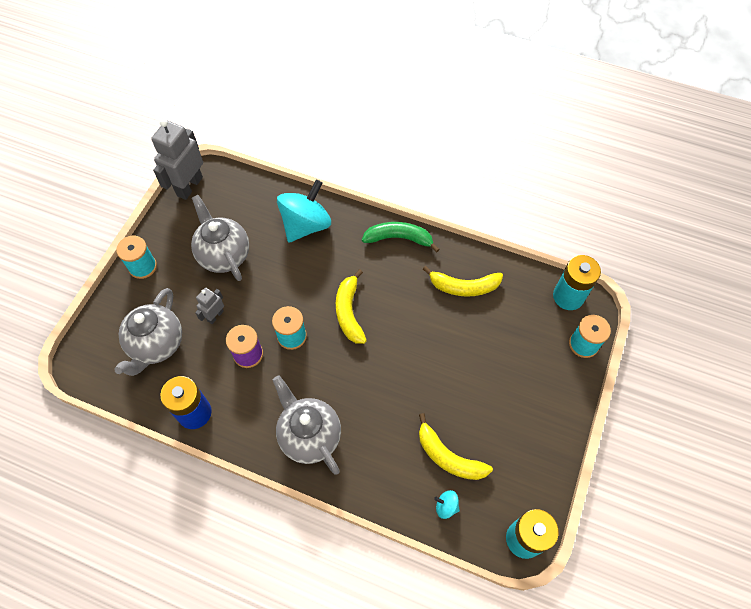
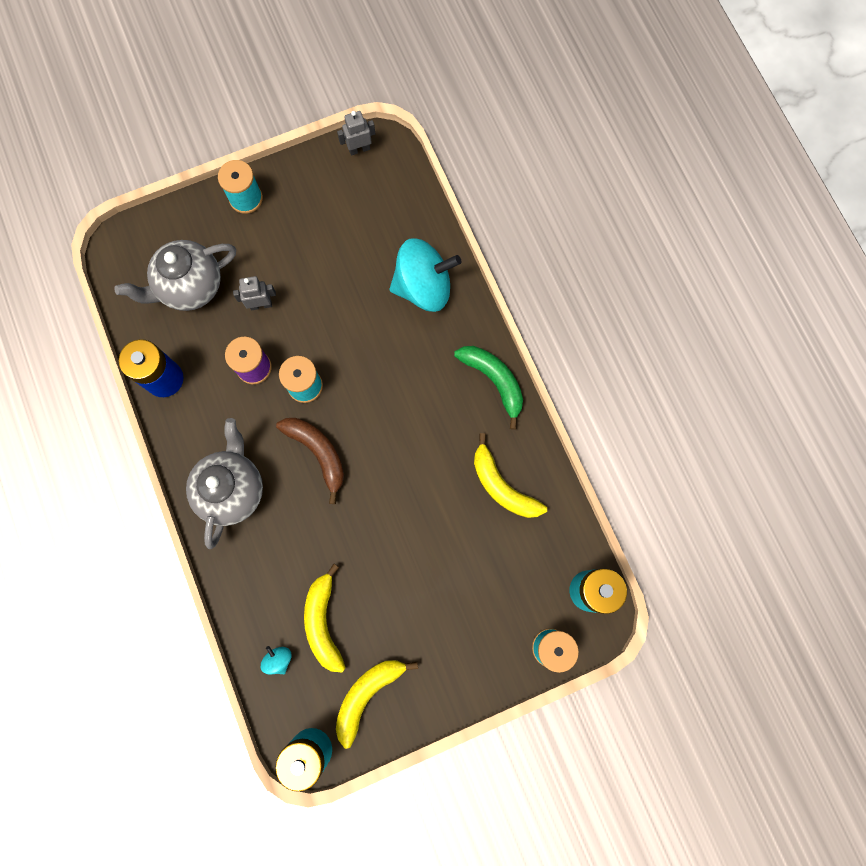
camera: 45 degrees right, 15 degrees up
grey robot [151,119,203,200] -> grey robot [337,111,375,156], size x0.52
grey teapot [191,195,249,281] -> none
yellow banana [336,269,367,344] -> yellow banana moved to [336,660,418,749]
none -> brown banana [276,418,344,504]

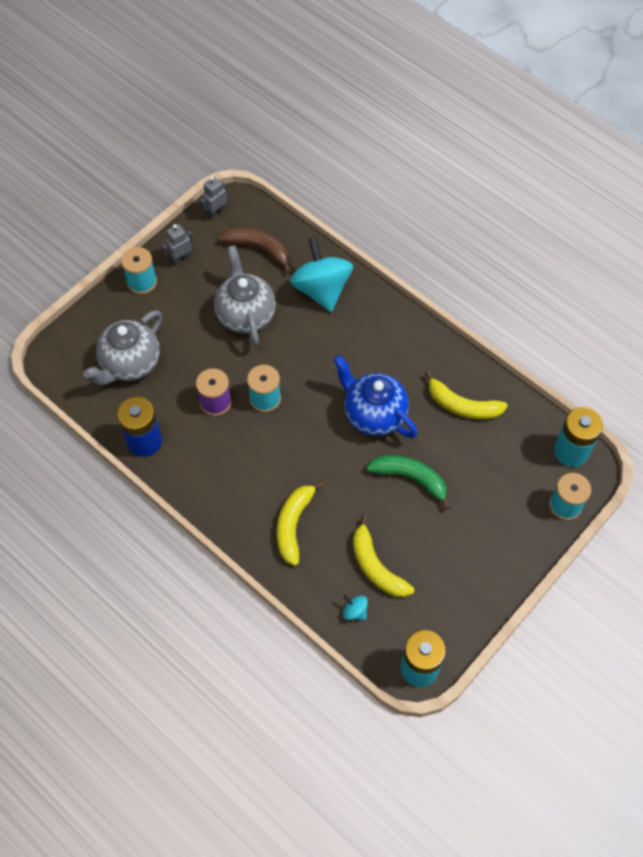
camera: 25 degrees left, 15 degrees down
grey teapot [186,418,263,549] -> grey teapot moved to [214,245,276,346]
grey robot [233,276,276,310] -> grey robot moved to [162,224,193,265]
brown banana [276,418,344,504] -> brown banana moved to [218,227,291,273]
yellow banana [336,660,418,749] -> yellow banana moved to [277,480,324,566]
turquoise spinning top [389,238,461,312] -> turquoise spinning top turned 75 degrees counterclockwise [290,237,353,312]
green banana [454,346,523,430] -> green banana moved to [366,455,451,510]
none -> blue teapot [334,355,418,438]

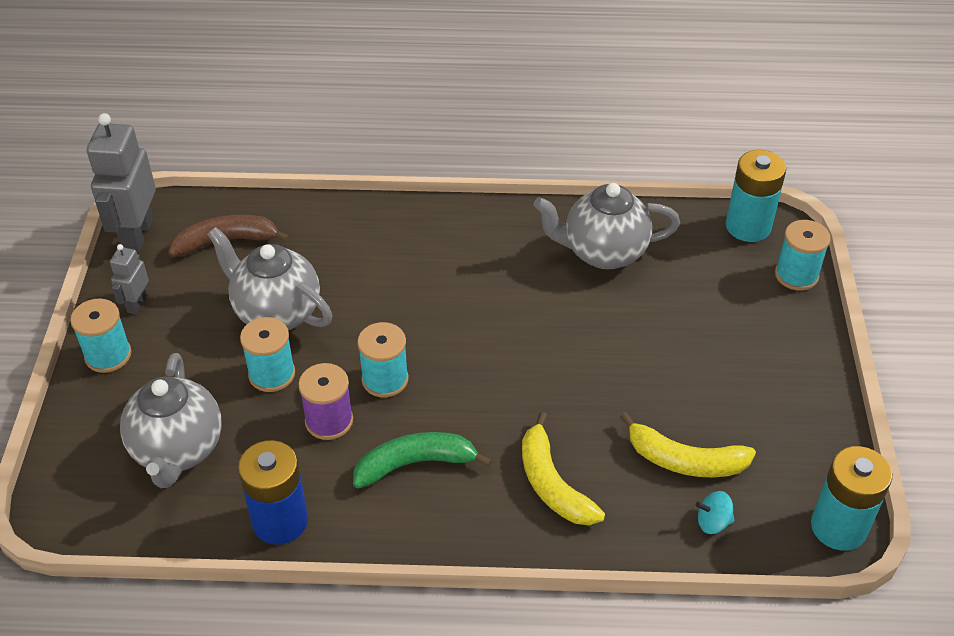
camera: 40 degrees left, 15 degrees down
grey robot [200,176,227,219] -> grey robot [87,113,156,253], size x1.93
turquoise spinning top [290,237,353,312] -> none
blue teapot [334,355,418,438] -> none
green banana [366,455,451,510] -> green banana moved to [353,432,492,489]
yellow banana [425,370,508,419] -> grey teapot [534,183,680,269]
none -> turquoise spool [240,317,295,392]

